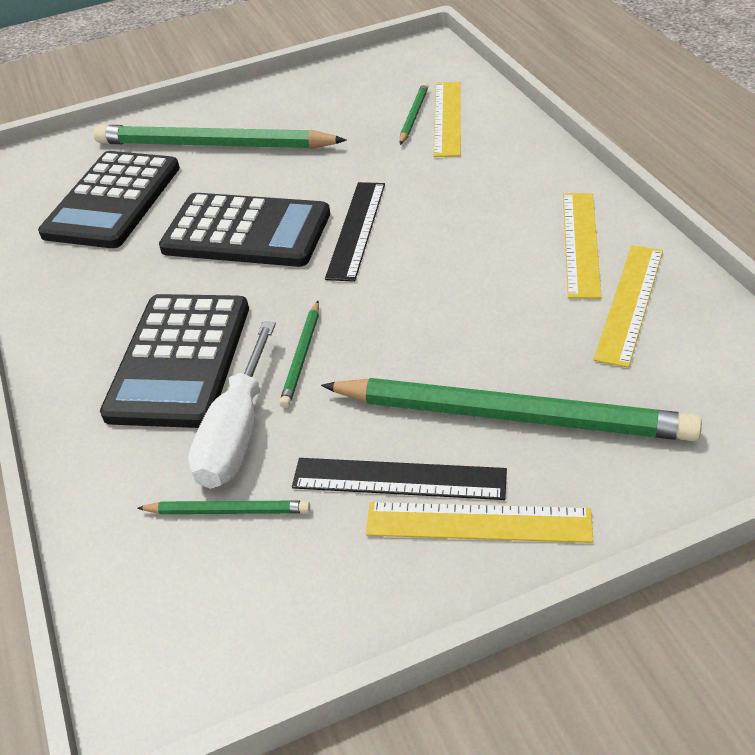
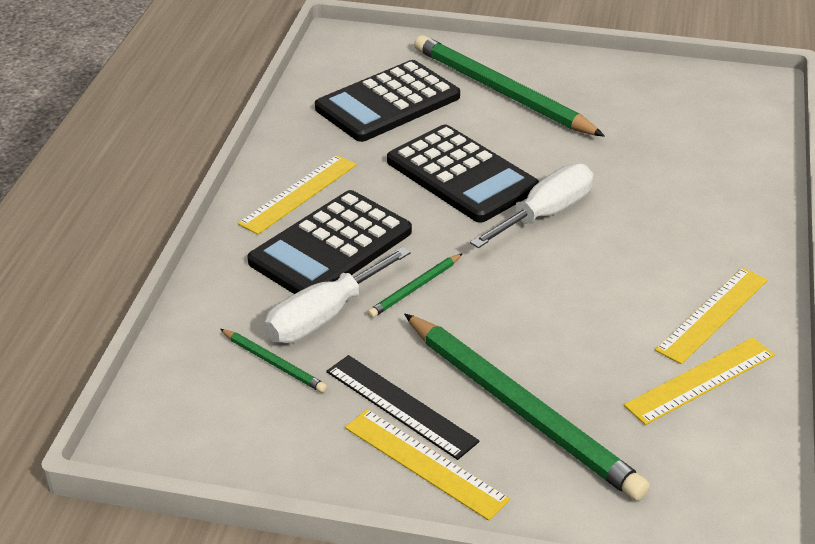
camera: 30 degrees right, 5 degrees down
black ruler [325,182,385,282] -> white screwdriver [470,163,593,248]
green pencil [400,83,429,145] -> none
yellow ruler [433,82,461,157] -> yellow ruler moved to [238,155,357,235]

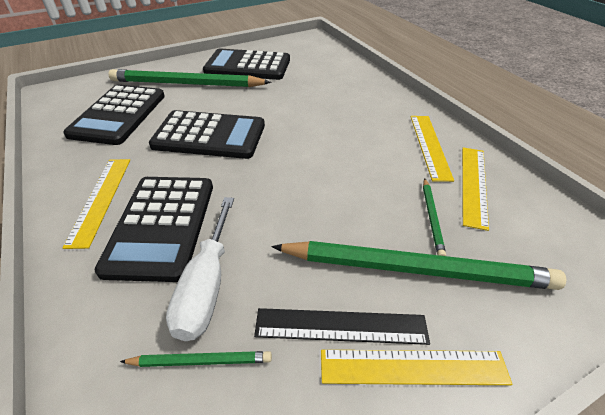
camera: 40 degrees left, 5 degrees up
green pencil [367,253,463,318] -> green pencil moved to [423,178,446,256]
white screwdriver [470,163,593,248] -> none
none -> black calculator [203,48,290,80]

